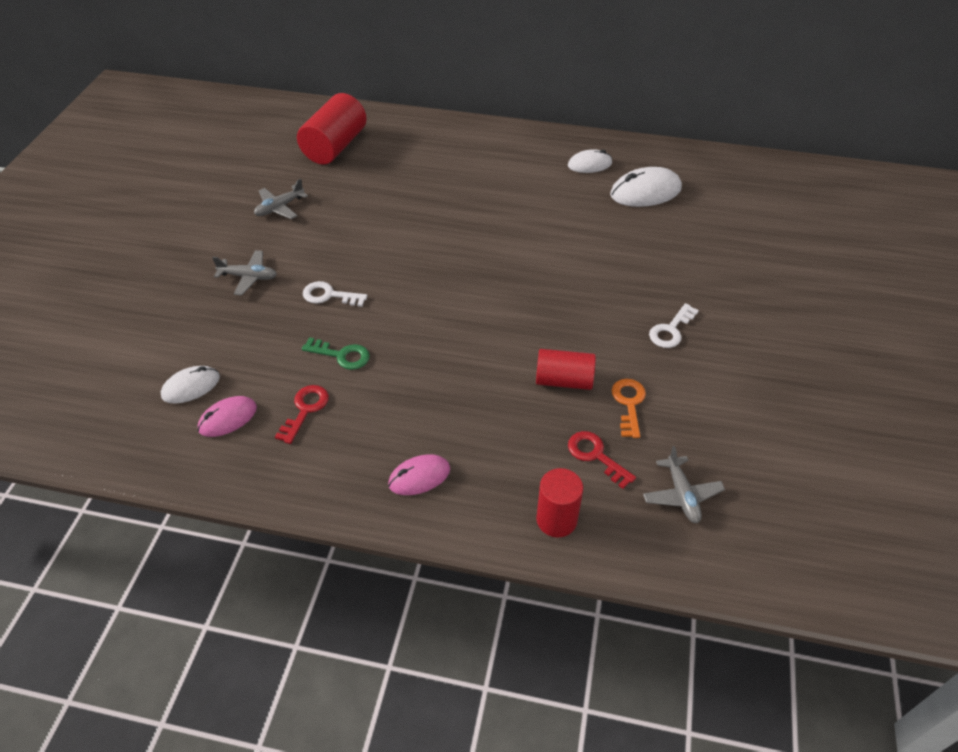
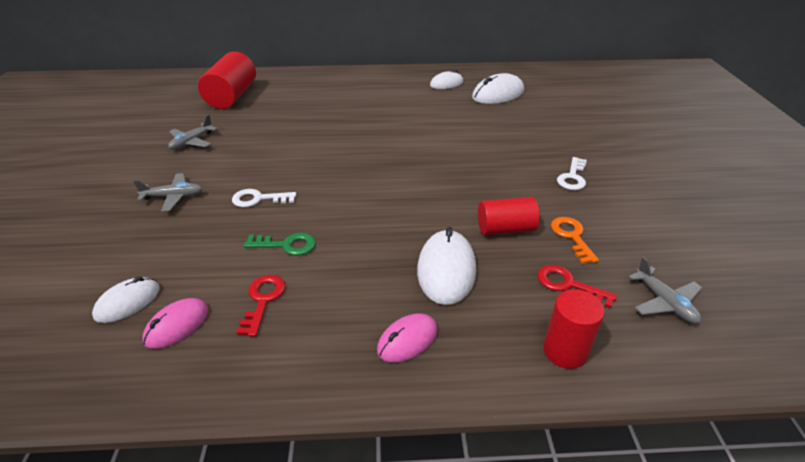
camera: 15 degrees left, 10 degrees down
none -> white mouse [417,227,476,305]

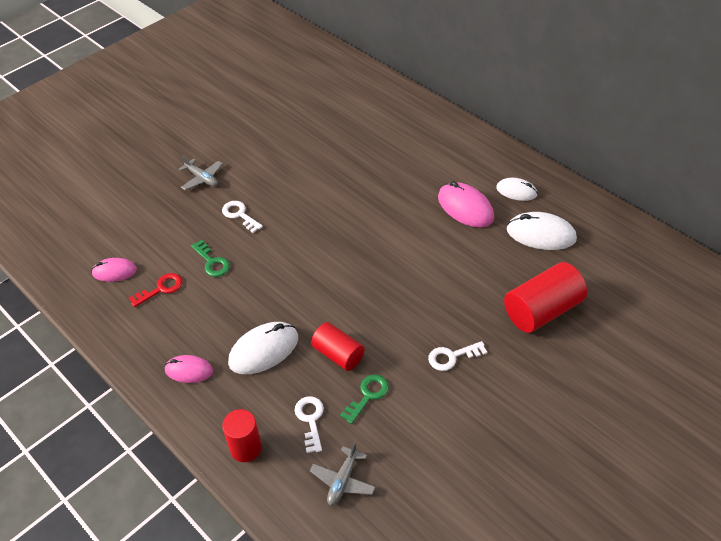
camera: 50 degrees right, 10 degrees up
white mouse [92,276,160,323] -> none
grey plane [168,114,218,150] -> none
red cylinder [198,52,256,109] -> red cylinder moved to [504,262,587,333]
red key [538,265,617,308] -> white key [294,396,324,453]
orange key [551,217,599,264] -> green key [340,375,389,424]
none -> pink mouse [438,181,494,228]

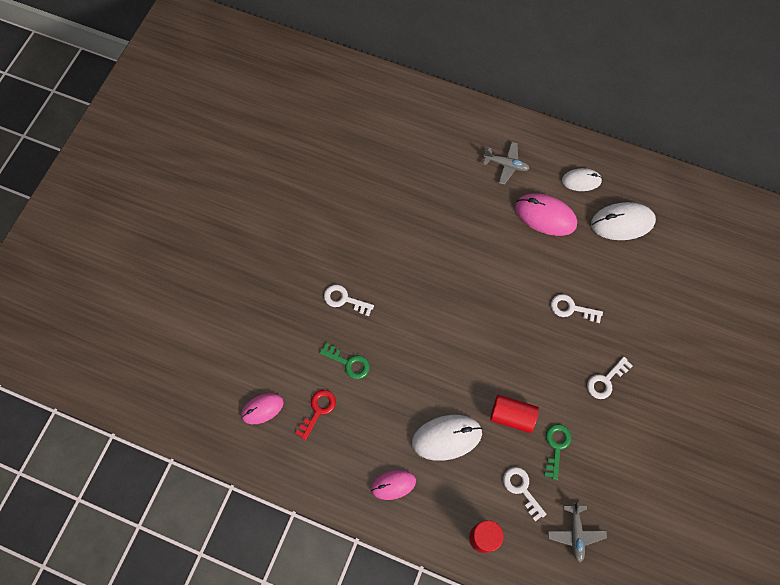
camera: 25 degrees left, 20 degrees up
grey plane [179,155,223,190] -> grey plane moved to [483,142,530,185]
white mouse [228,322,298,374] -> white mouse turned 45 degrees clockwise [412,415,483,461]
red cylinder [504,262,587,333] -> none
none -> white key [551,294,603,323]

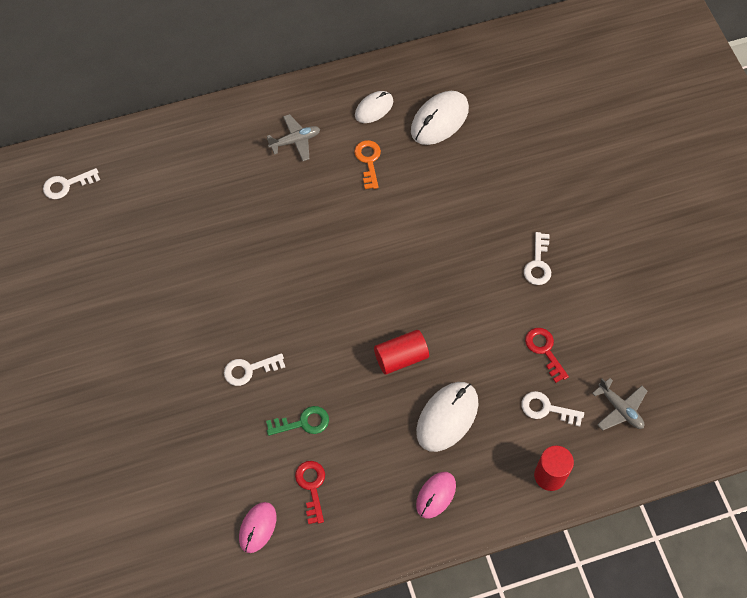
camera: 40 degrees left, 5 degrees down
red cylinder [490,395,539,433] -> red cylinder moved to [374,330,429,375]
pink mouse [515,193,577,236] -> orange key [354,140,381,189]
green key [544,424,571,480] -> red key [525,328,569,383]
white key [551,294,603,323] -> white key moved to [43,168,100,199]

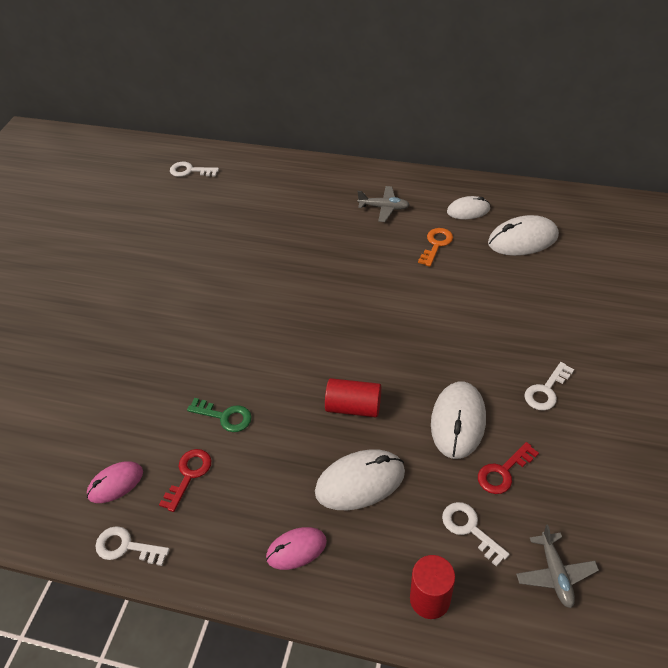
camera: 35 degrees right, 15 degrees down
white key [224,353,285,386] -> white key moved to [95,526,170,566]
red key [525,328,569,383] -> red key turned 135 degrees counterclockwise [478,442,539,494]
none -> white mouse [431,382,486,459]

